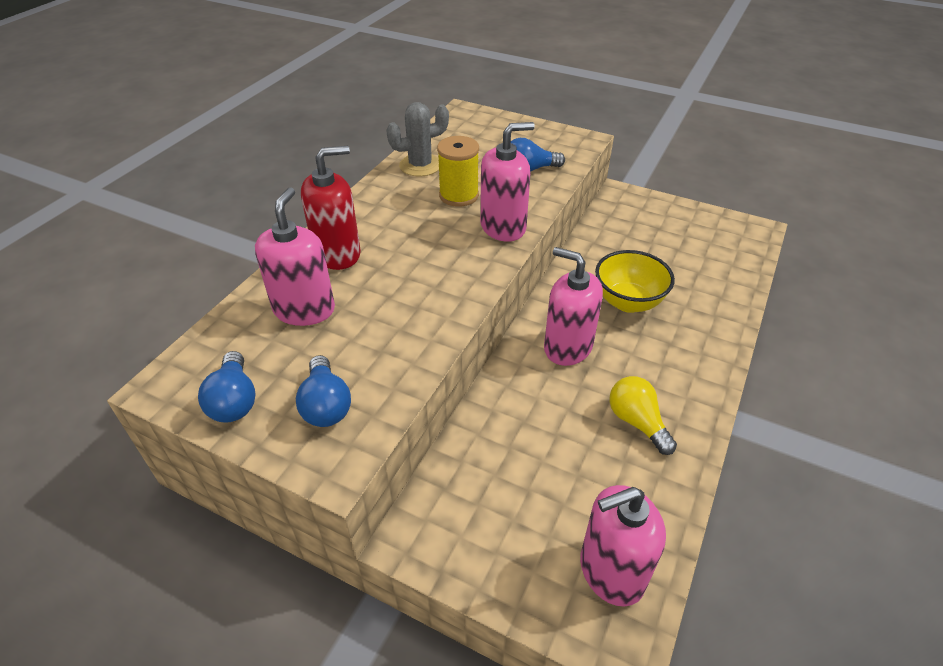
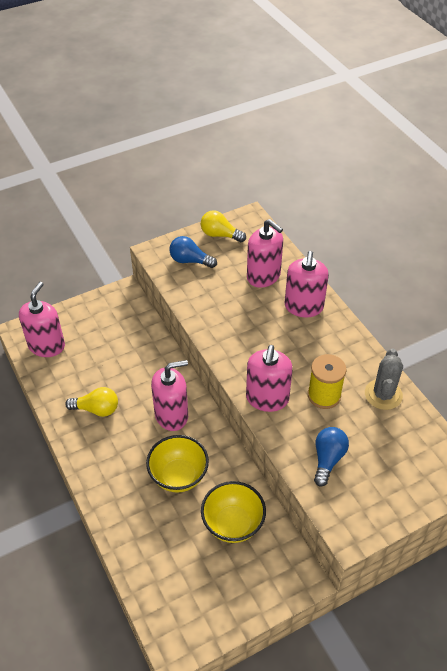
camera: 125 degrees right, 5 degrees up
blue light bulb [198,351,256,423] -> yellow light bulb [201,210,246,242]
red soap dispenser [301,146,361,270] -> pink soap dispenser [285,251,329,317]
none -> yellow bowl [201,481,266,543]

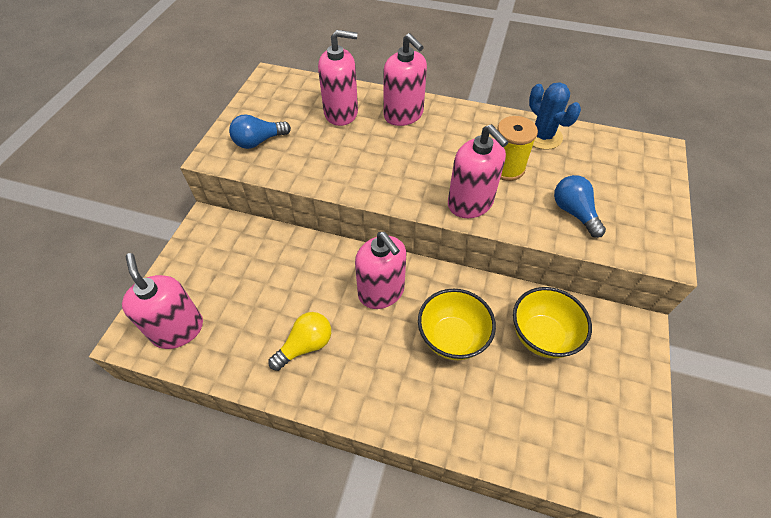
camera: 45 degrees left, 5 degrees up
pink soap dispenser [151,360,188,431] -> pink soap dispenser turned 120 degrees clockwise [355,232,406,309]
yellow light bulb [201,210,246,242] -> none
grey cactus [365,348,403,410] -> blue cactus [529,82,581,150]

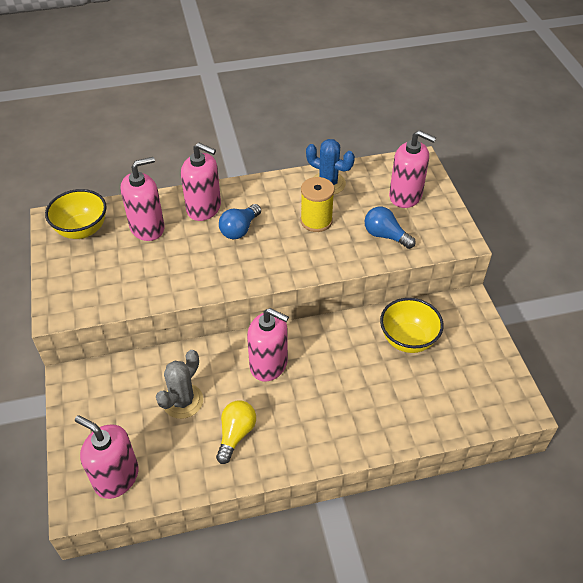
camera: 30 degrees left, 5 degrees down
blue light bulb [229,114,291,149] -> blue light bulb moved to [219,204,261,239]
yellow bowl [418,289,496,360] -> yellow bowl moved to [45,189,107,239]
pink soap dispenser [448,124,508,218] -> pink soap dispenser moved to [389,130,436,208]
none -> grey cactus [156,350,203,419]

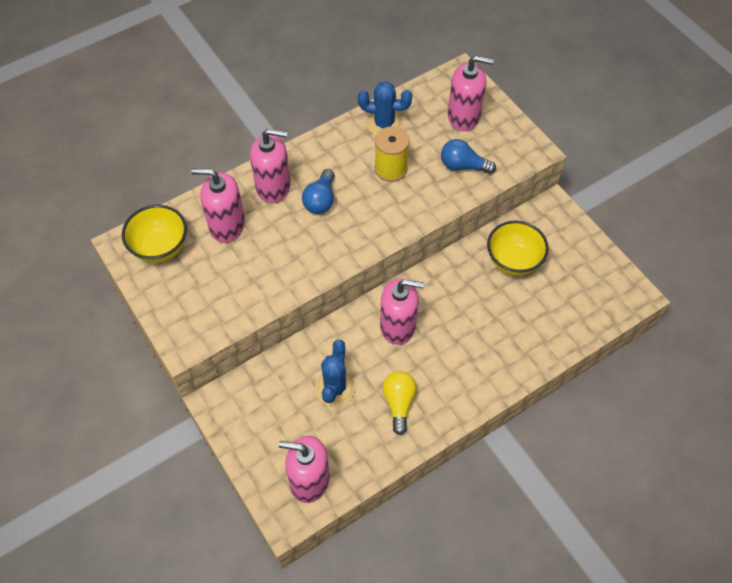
camera: 20 degrees left, 10 degrees up
pink soap dispenser [120,157,165,241] -> pink soap dispenser turned 120 degrees counterclockwise [191,168,245,243]
grey cactus [156,350,203,419] -> blue cactus [315,340,355,407]

